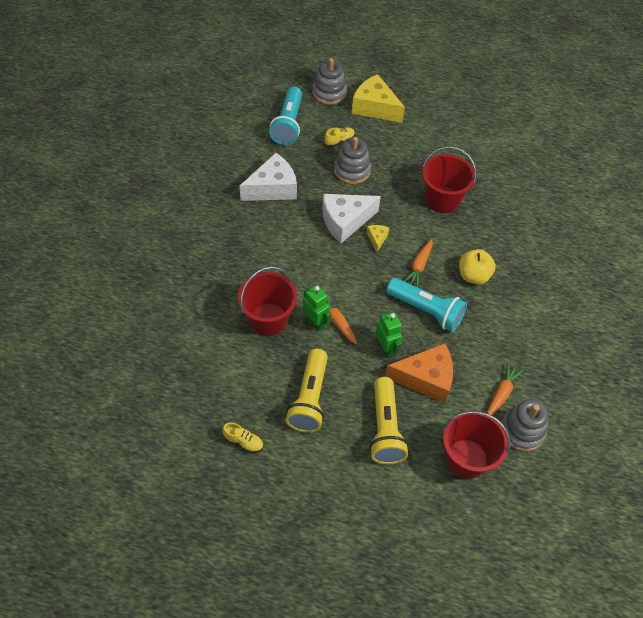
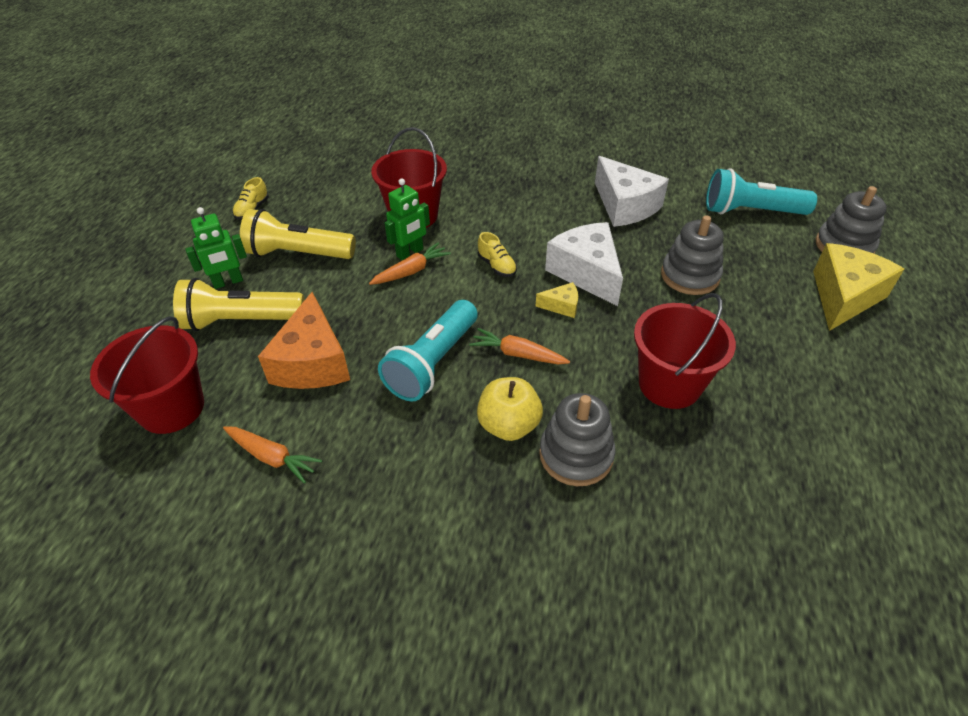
camera: 90 degrees right, 10 degrees down
yellow shoe [324,127,355,147] -> yellow shoe moved to [478,232,517,277]
green robot [376,312,402,358] -> green robot moved to [185,207,247,289]
grey stacking toy [501,399,548,451] -> grey stacking toy moved to [539,393,616,486]

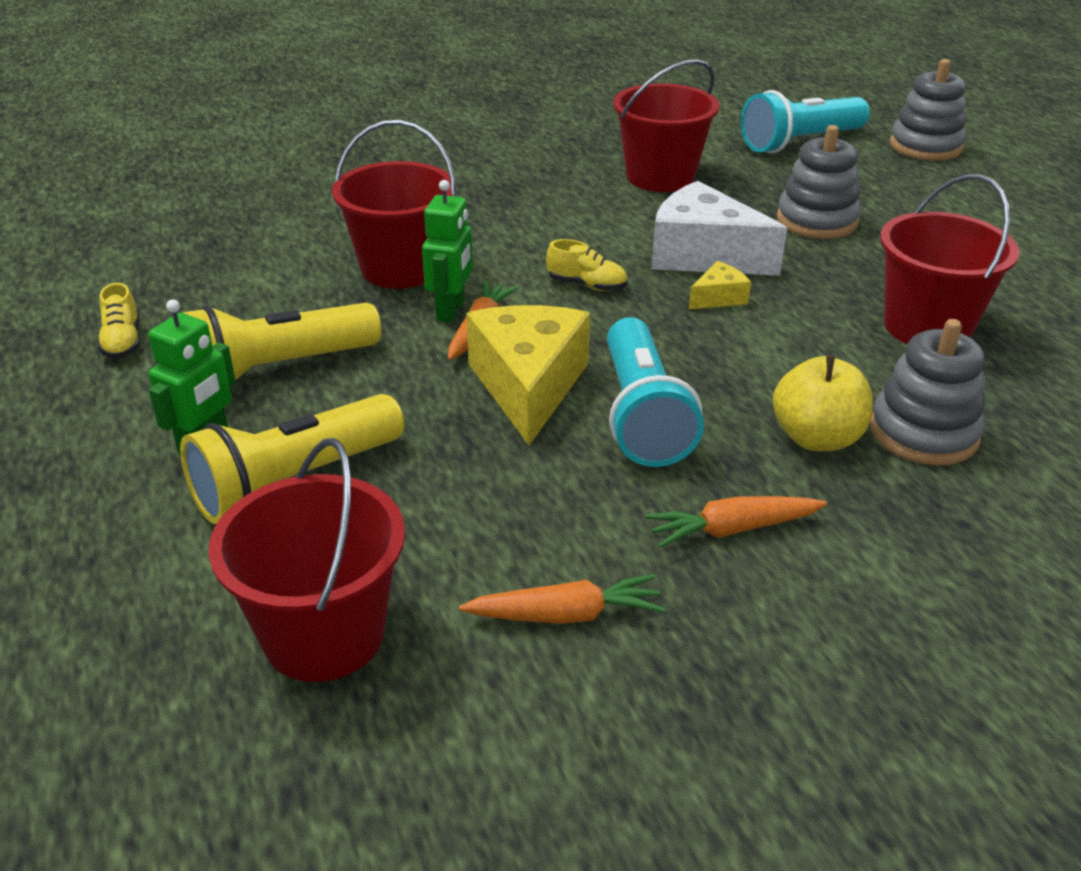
camera: 35 degrees left, 10 degrees down
orange cheese [258,292,350,389] -> none
orange carrot [469,328,570,364] -> orange carrot moved to [645,496,827,548]
white cheese [595,156,669,227] -> red bucket [613,59,719,192]
yellow cheese [813,243,904,331] -> yellow cheese moved to [467,305,590,445]

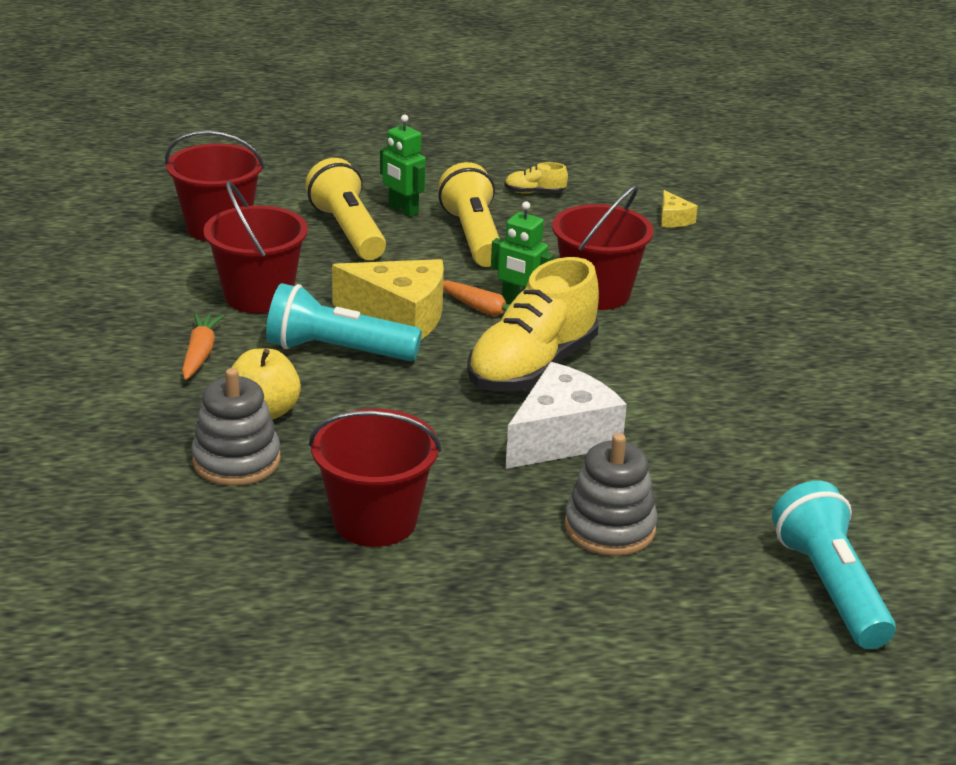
camera: 105 degrees right, 5 degrees down
orange carrot [459,574,665,624] -> none
yellow shoe [546,239,627,291] -> yellow shoe [467,257,599,391], size x2.41
red bucket [613,59,719,192] -> red bucket moved to [204,181,308,313]
yellow cheese [689,261,751,309] -> yellow cheese moved to [661,190,698,227]
grey stacking toy [890,59,966,161] -> none

